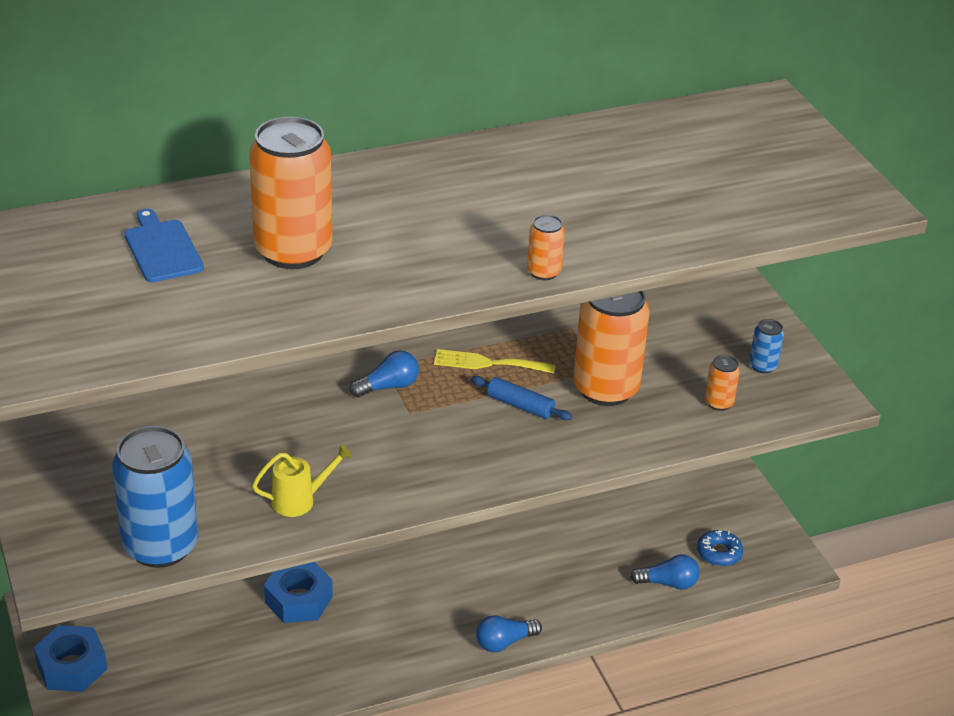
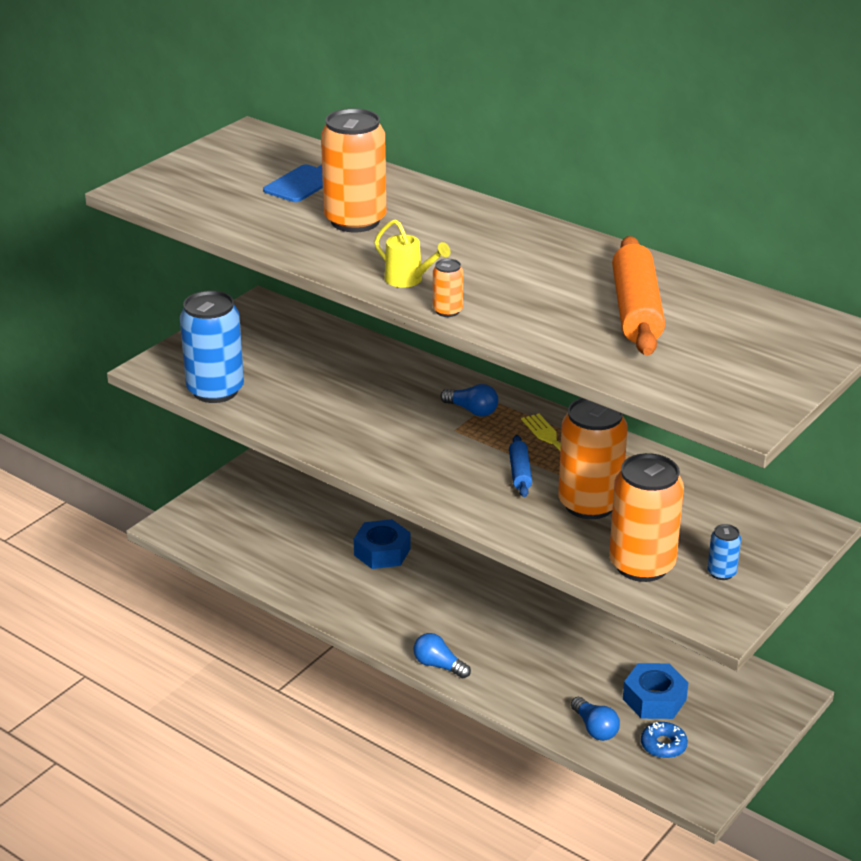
camera: 60 degrees right, 5 degrees down
blue nut [34,625,107,692] -> blue nut moved to [623,663,689,719]
yellow watering can [252,444,352,517] -> yellow watering can moved to [374,219,451,288]
orange can [705,355,740,411] -> orange can [609,453,684,582], size x2.27
none -> orange rolling pin [612,236,665,356]

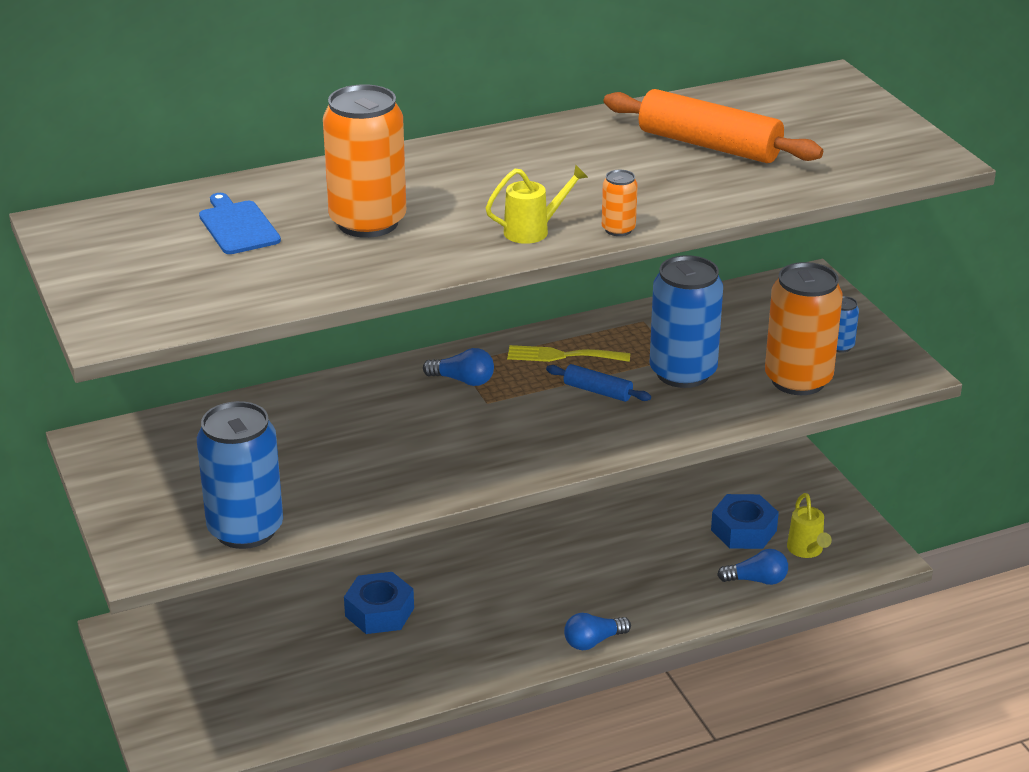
camera: 60 degrees left, 0 degrees up
blue light bulb [441,384,498,417] -> blue light bulb turned 45 degrees clockwise [423,348,494,386]
orange can [558,398,628,519] -> blue can [649,255,723,388]
blue donut [641,722,688,758] -> yellow watering can [787,493,832,558]

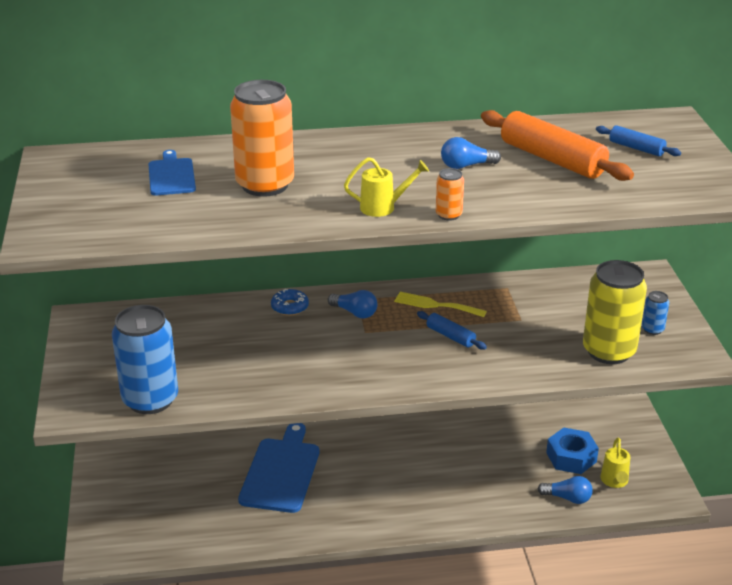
camera: 15 degrees right, 0 degrees up
blue nut [344,572,414,634] -> blue cutting board [238,423,319,513]
blue light bulb [564,613,631,650] -> blue light bulb moved to [441,137,501,169]
blue can [649,255,723,388] -> none
orange can [765,262,843,395] -> yellow can [583,260,647,364]
none -> blue donut [271,289,309,316]
none -> blue rolling pin [596,125,681,156]

